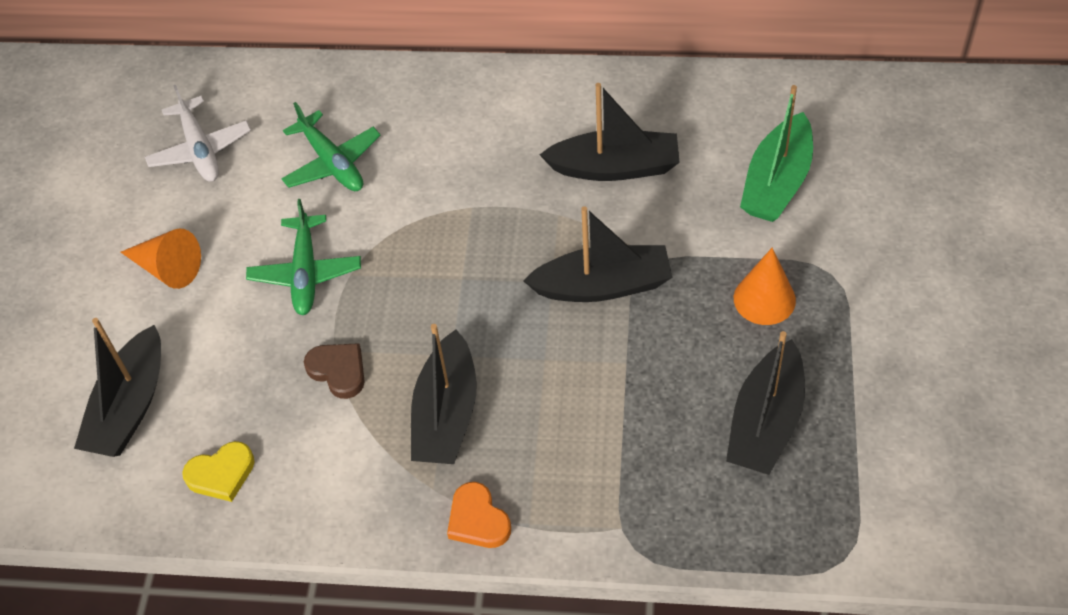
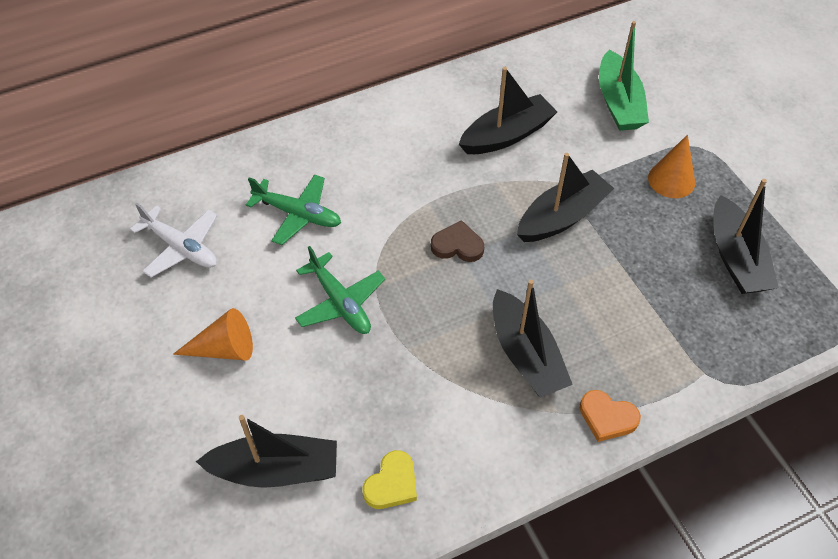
camera: 35 degrees left, 0 degrees up
black boat [74,318,161,457] -> black boat turned 75 degrees counterclockwise [196,415,337,488]
brown heart [304,343,365,399] -> brown heart moved to [431,220,484,262]

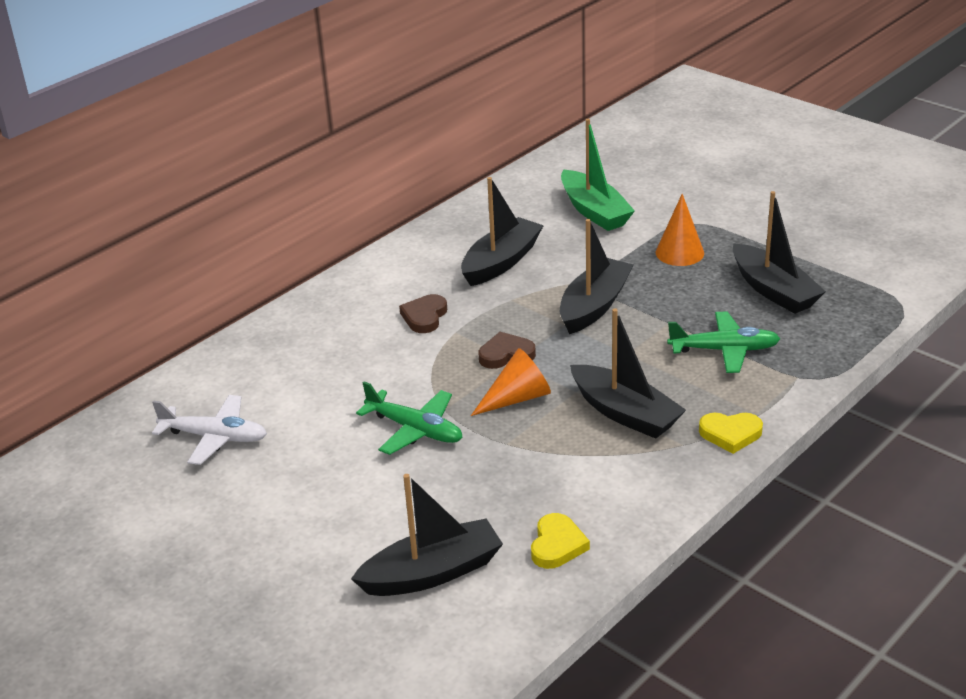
camera: 20 degrees left, 20 degrees down
orange cone [173,308,253,360] -> orange cone moved to [471,348,551,416]
green plane [246,174,341,245] -> green plane moved to [667,312,780,373]
orange heart [580,390,641,442] -> yellow heart [699,413,763,454]
none -> brown heart [399,294,447,333]

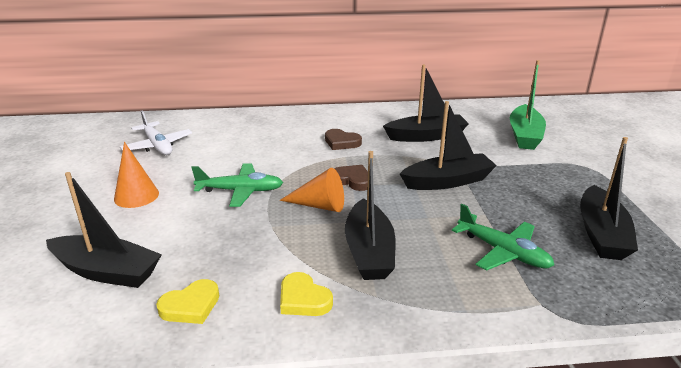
camera: 40 degrees right, 5 degrees down
green plane [356,381,463,455] -> green plane turned 75 degrees counterclockwise [191,164,283,207]
brown heart [399,294,447,333] -> brown heart turned 120 degrees counterclockwise [325,129,362,150]
orange cone [656,194,704,266] -> orange cone moved to [114,142,159,208]
yellow heart [699,413,763,454] -> yellow heart moved to [280,272,333,316]

